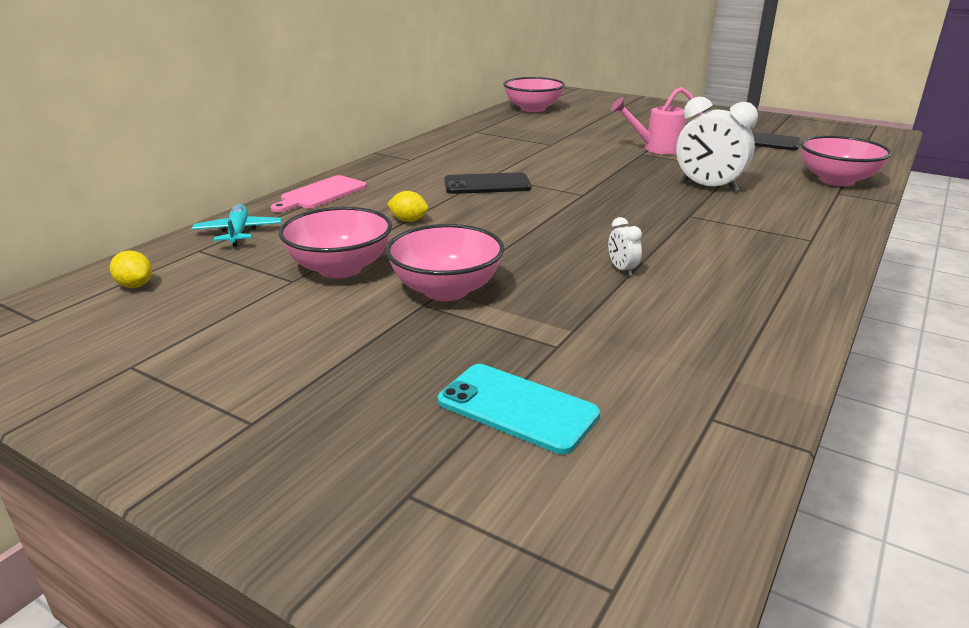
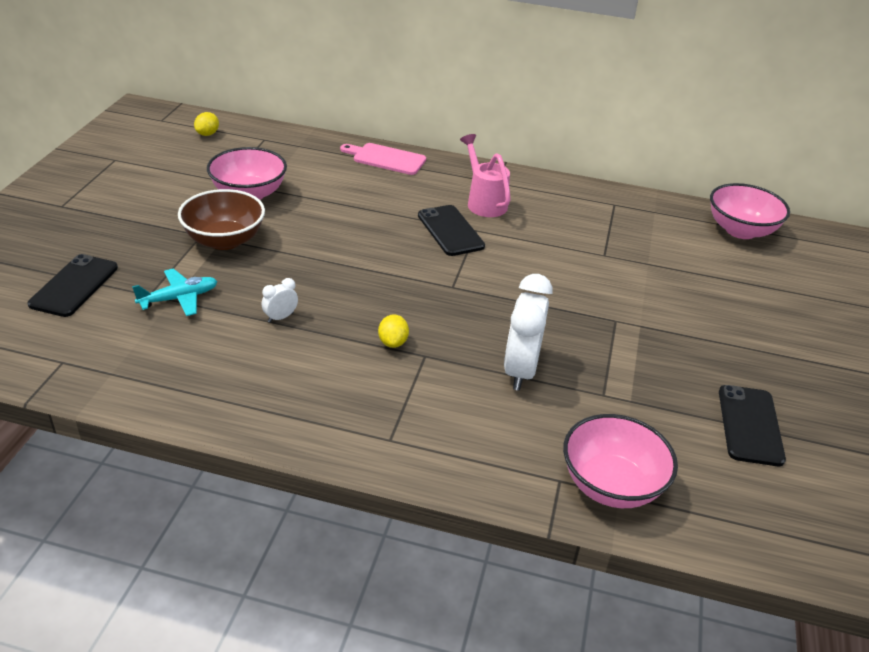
camera: 70 degrees right, 10 degrees up
turquoise plane [192,204,282,247] -> turquoise plane moved to [132,269,217,316]
pink bowl [386,224,504,301] -> brown bowl [178,189,265,250]
yellow lemon [387,191,429,222] -> yellow lemon moved to [378,314,409,348]
turquoise phone [438,364,600,454] -> black phone [28,254,118,317]
pink watering can [611,87,703,155] -> pink watering can moved to [460,134,511,217]

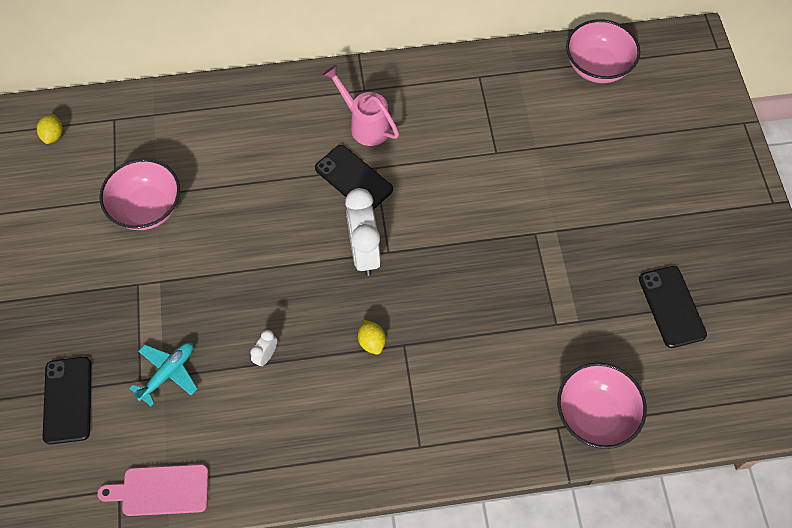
camera: 20 degrees left, 25 degrees up
brown bowl [178,189,265,250] -> none
pink cutting board [340,143,426,175] -> pink cutting board moved to [97,464,209,516]
white clock [504,274,552,391] -> white clock moved to [345,188,381,276]

